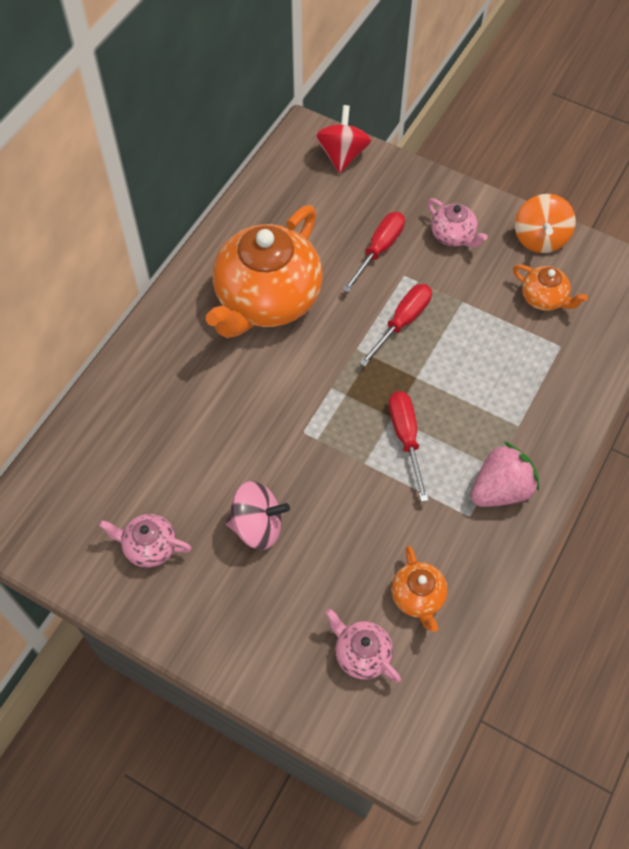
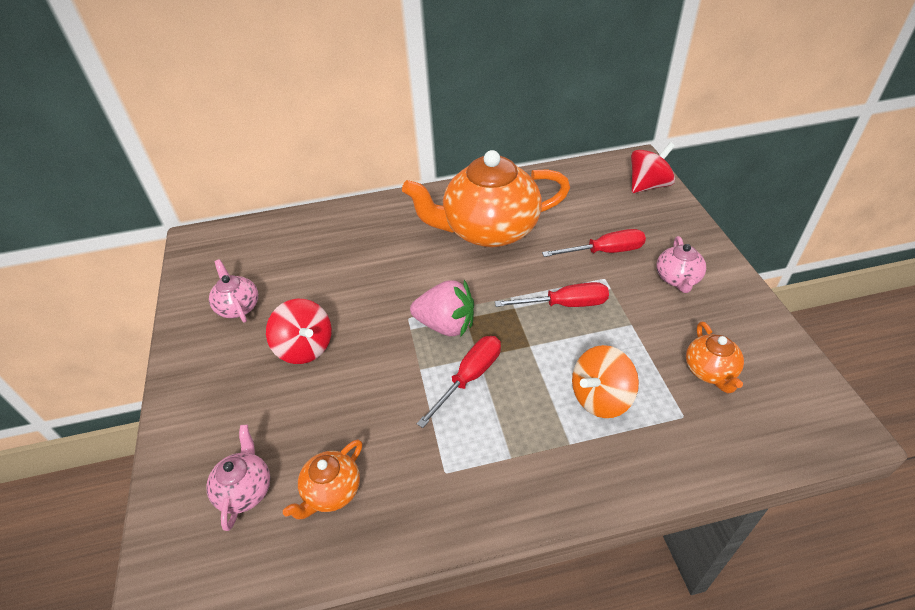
camera: 50 degrees right, 15 degrees down
pink spinning top [226,481,290,550] -> red spinning top [266,299,332,364]
pink strawberry [471,441,539,507] -> pink strawberry moved to [410,280,474,337]
orange spinning top [515,194,576,253] -> orange spinning top moved to [572,345,639,418]

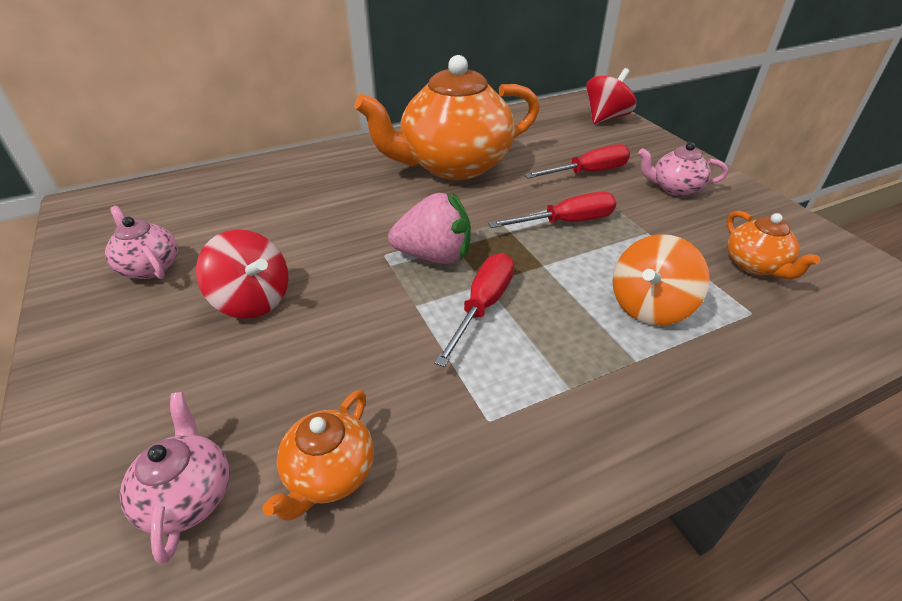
camera: 15 degrees left, 5 degrees down
pink teapot [657,236,706,293] -> pink teapot turned 105 degrees clockwise [638,142,728,196]

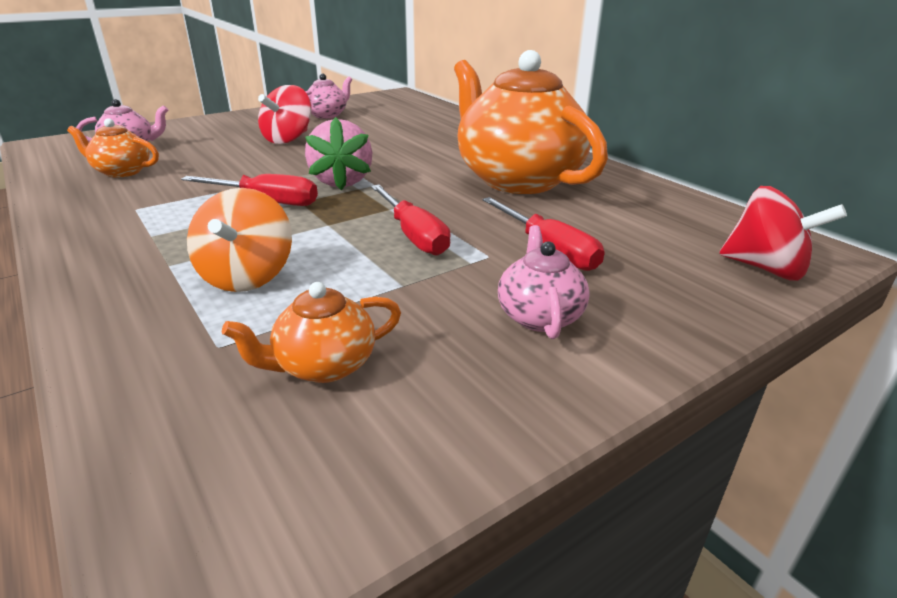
camera: 80 degrees right, 10 degrees down
orange spinning top [613,234,710,326] -> orange spinning top turned 120 degrees counterclockwise [187,188,292,292]

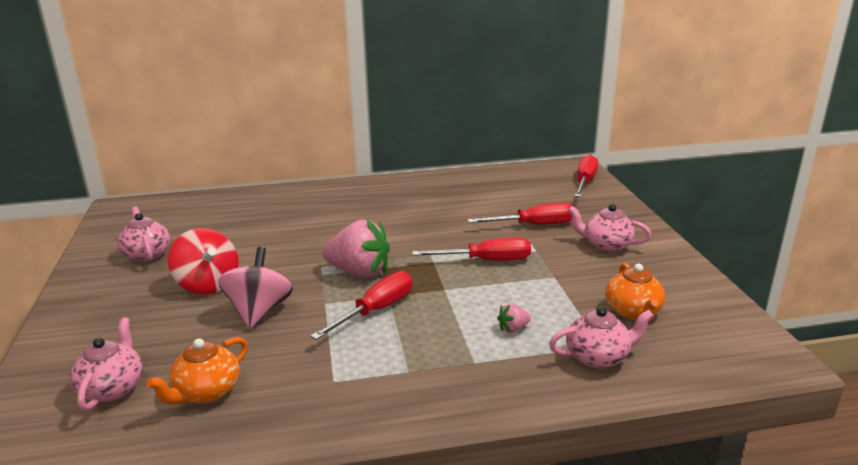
camera: 65 degrees left, 5 degrees down
orange spinning top [187,188,292,292] -> pink strawberry [497,304,531,333]
orange teapot [454,50,608,194] -> none
red spinning top [719,186,847,281] -> red screwdriver [574,154,598,197]
none -> pink spinning top [218,247,293,328]
none -> pink teapot [549,306,654,369]

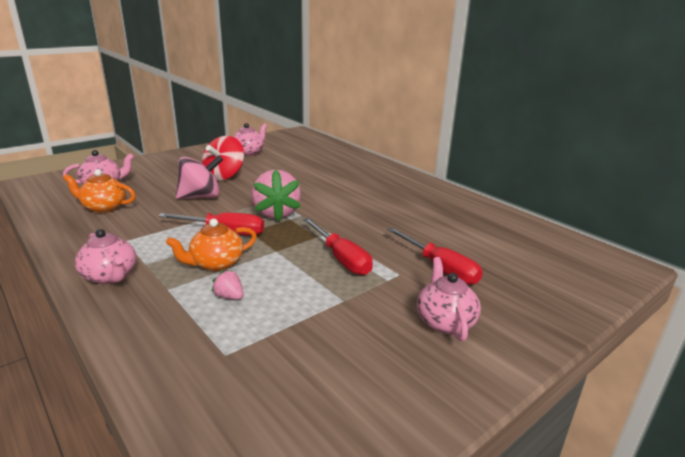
camera: 60 degrees right, 0 degrees up
pink teapot [549,306,654,369] -> pink teapot moved to [75,229,136,284]
red screwdriver [574,154,598,197] -> none
orange teapot [605,263,665,322] -> orange teapot moved to [166,219,257,271]

